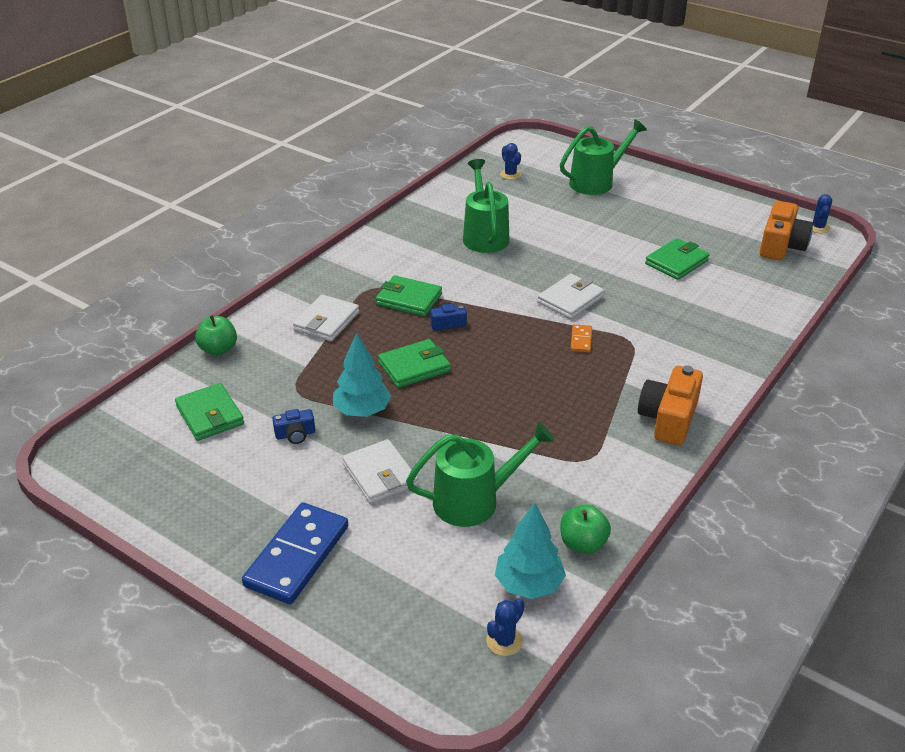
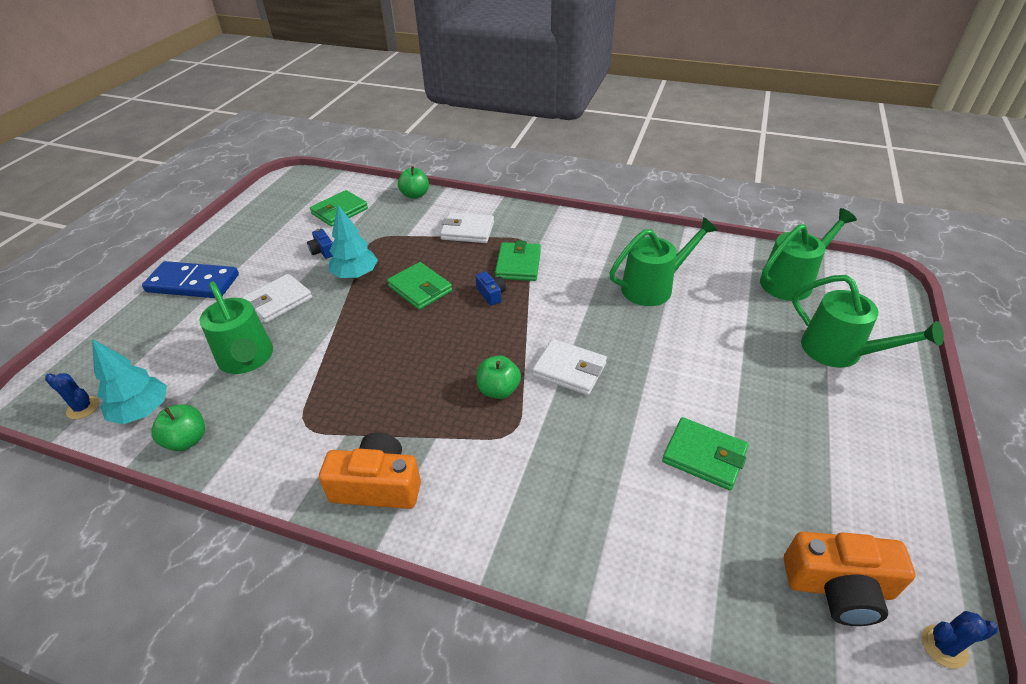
camera: 75 degrees right, 5 degrees up
blue cactus [500,143,521,180] -> green watering can [760,208,857,301]
orange domino [571,324,592,353] -> green apple [476,355,521,399]

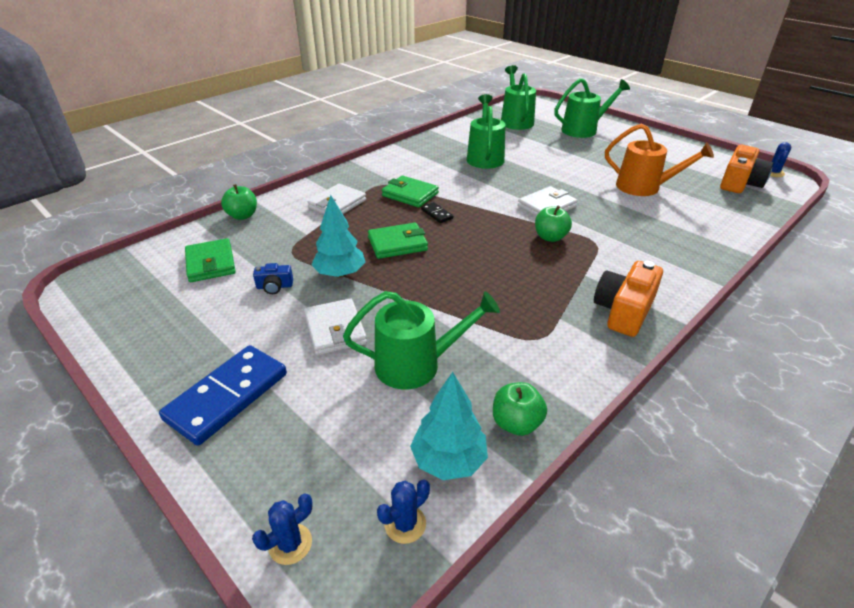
camera: 65 degrees left, 5 degrees down
blue camera [475,271,506,305] -> black domino [421,202,453,223]
green wallet [662,417,748,490] -> orange watering can [605,124,714,196]
none -> blue cactus [252,493,313,565]

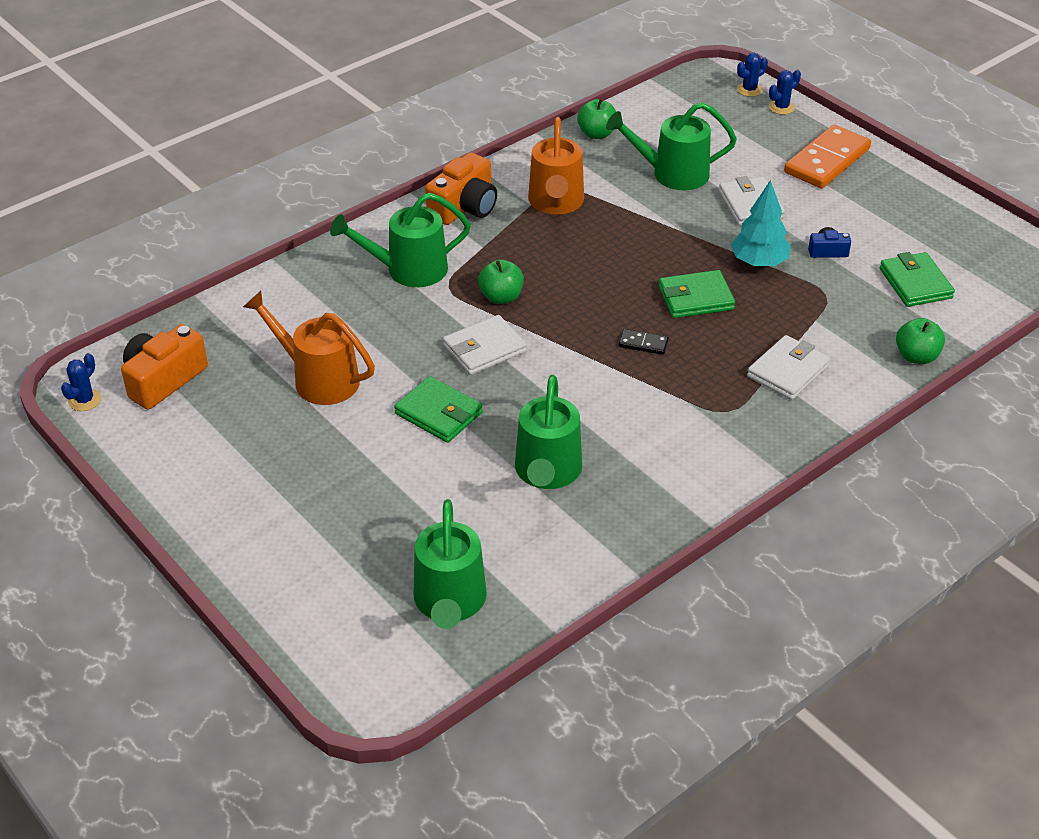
camera: 175 degrees left, 5 degrees up
blue domino [159,345,287,446] -> orange domino [784,125,871,189]
blue cactus [377,479,430,544] -> blue cactus moved to [769,70,801,115]
green wallet [382,176,439,208] -> green wallet moved to [394,376,483,443]
turquoise tree [410,372,488,480] -> none
black domino [421,202,453,223] -> black domino turned 45 degrees counterclockwise [619,329,669,355]
green watering can [554,78,630,138] -> green watering can moved to [330,193,471,287]
none -> orange watering can [528,117,584,215]

